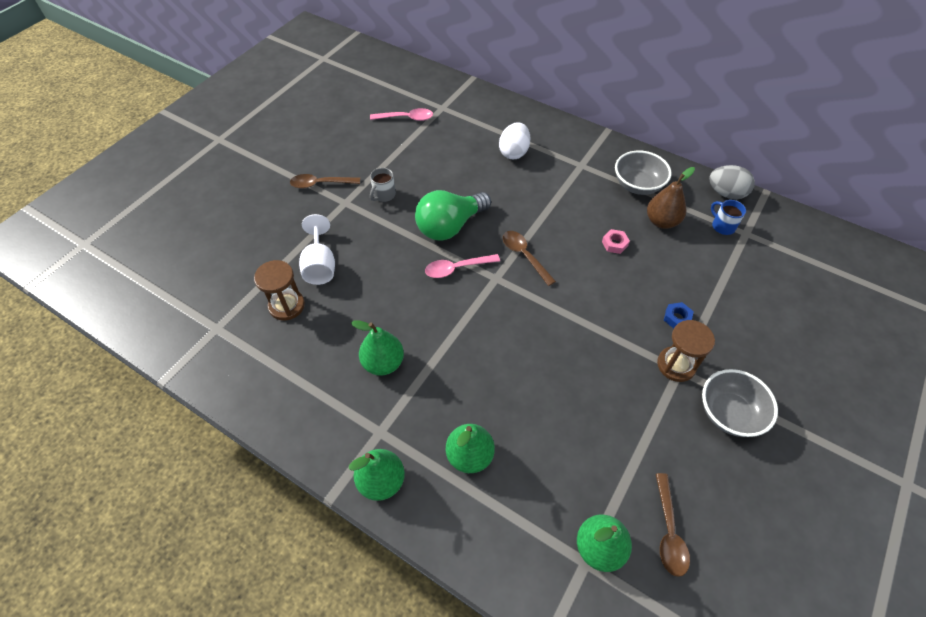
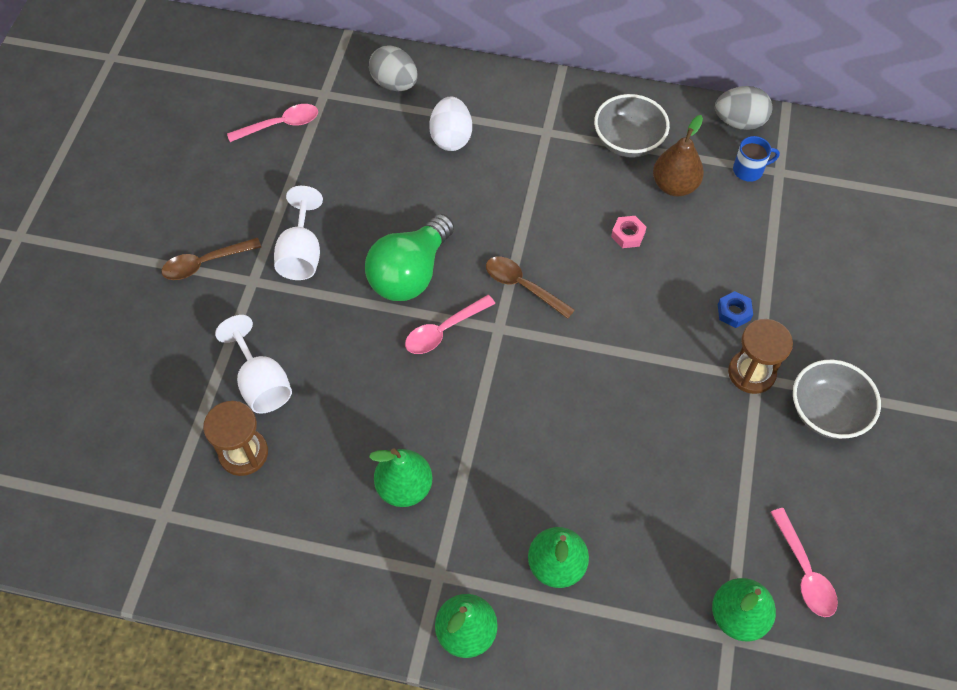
camera: 20 degrees left, 5 degrees up
grey mug [370,168,396,202] -> white goblet [274,186,323,280]
brown spoon [656,473,690,577] -> pink spoon [771,508,838,617]
blue mug [711,200,746,235] -> blue mug turned 135 degrees clockwise [733,136,780,182]
none -> grey egg [369,45,418,91]

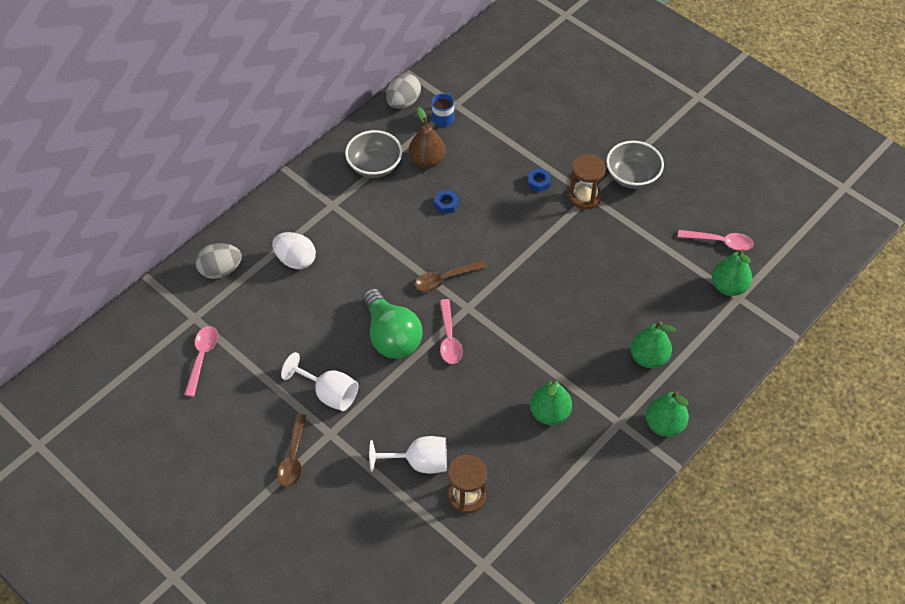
camera: 60 degrees left, 5 degrees down
pink nut [611,216,646,248] -> blue nut [434,190,459,214]

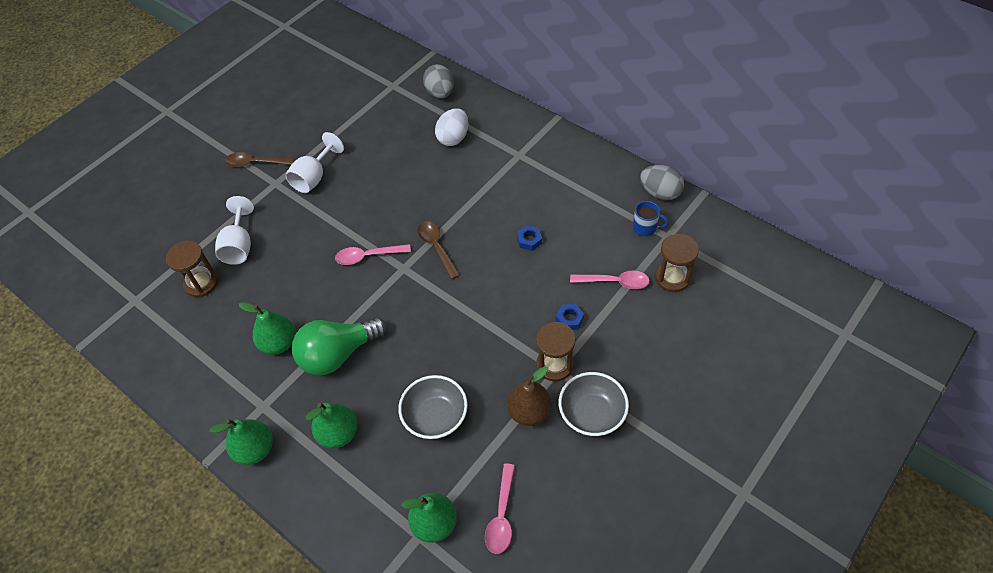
camera: 90 degrees right, 0 degrees up
pink spoon [184,326,218,397] -> pink spoon moved to [570,271,650,289]
grey bowl [345,130,402,178] -> grey bowl moved to [398,375,468,439]
green light bulb [362,288,423,359] -> green light bulb moved to [292,317,387,375]
brown pear [409,107,445,168] -> brown pear moved to [507,366,552,426]
none -> brown hourglass [655,234,699,292]

